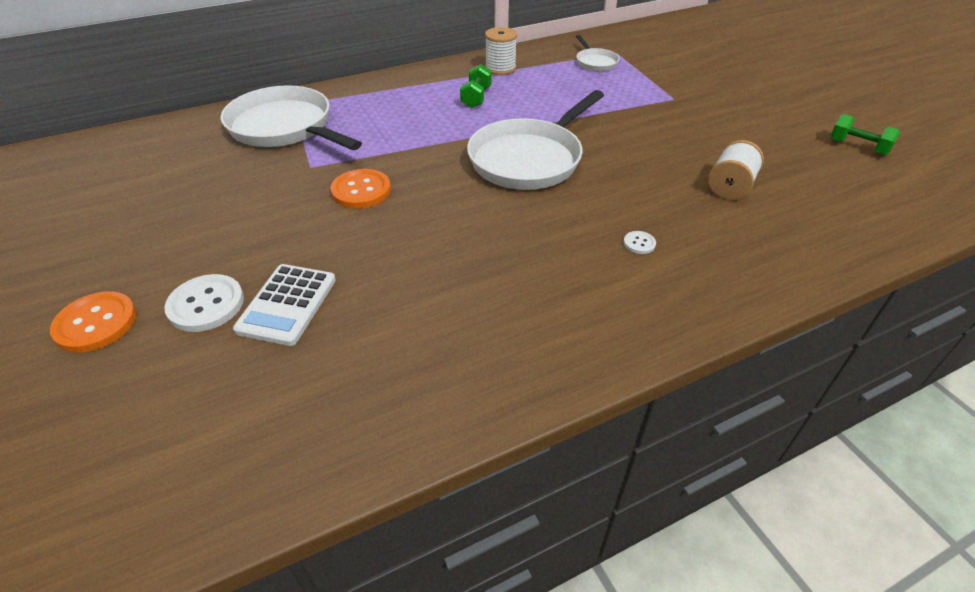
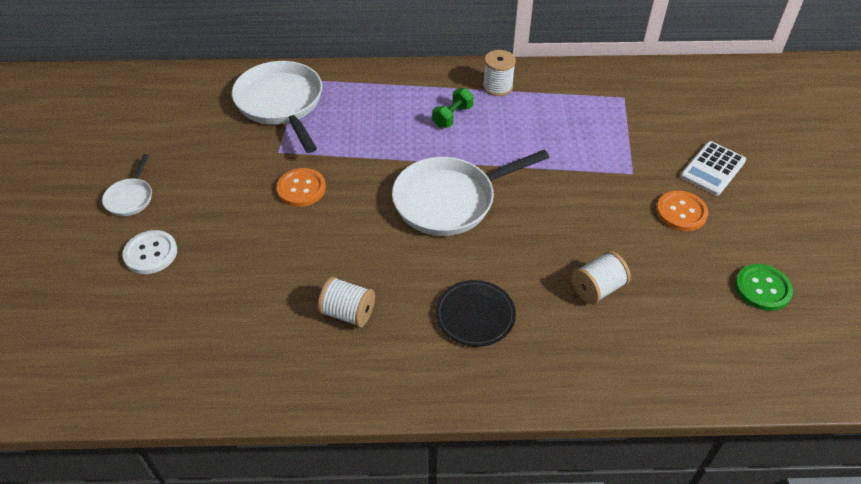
camera: 25 degrees right, 5 degrees up
orange button [50,291,137,352] -> orange button moved to [656,191,708,231]
white calculator [233,264,336,346] -> white calculator moved to [680,141,746,196]
white pan [576,35,619,71] -> white pan moved to [102,154,152,216]
white button [623,231,656,254] -> black plate [435,280,516,347]
green dumbbell [831,114,900,155] -> green button [735,264,793,311]
none -> white spool [318,277,375,328]

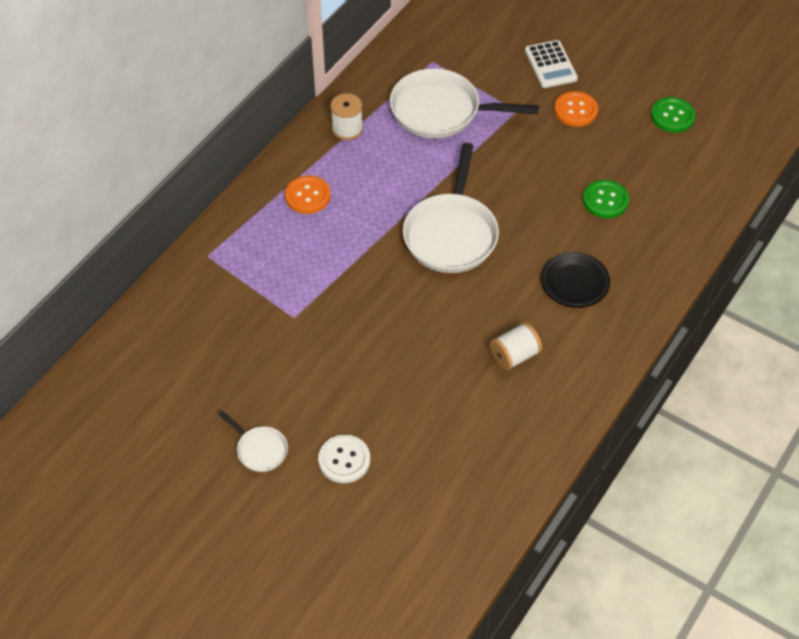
camera: 55 degrees left, 5 degrees up
white pan [232,61,322,153] -> white pan moved to [390,68,539,139]
orange button [276,168,326,207] -> orange button moved to [285,175,331,214]
green dumbbell [432,88,473,128] -> none
white spool [572,251,631,304] -> green button [583,180,629,218]

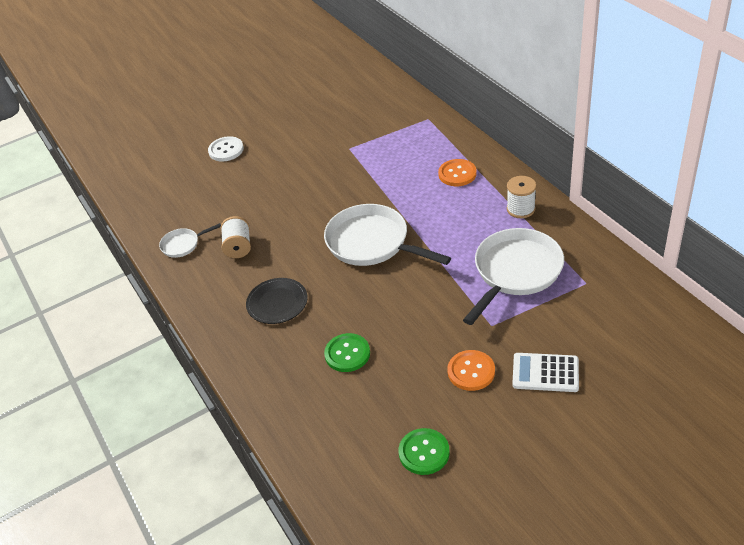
camera: 120 degrees right, 10 degrees down
white pan [219,411,288,472] -> white pan moved to [159,223,221,258]

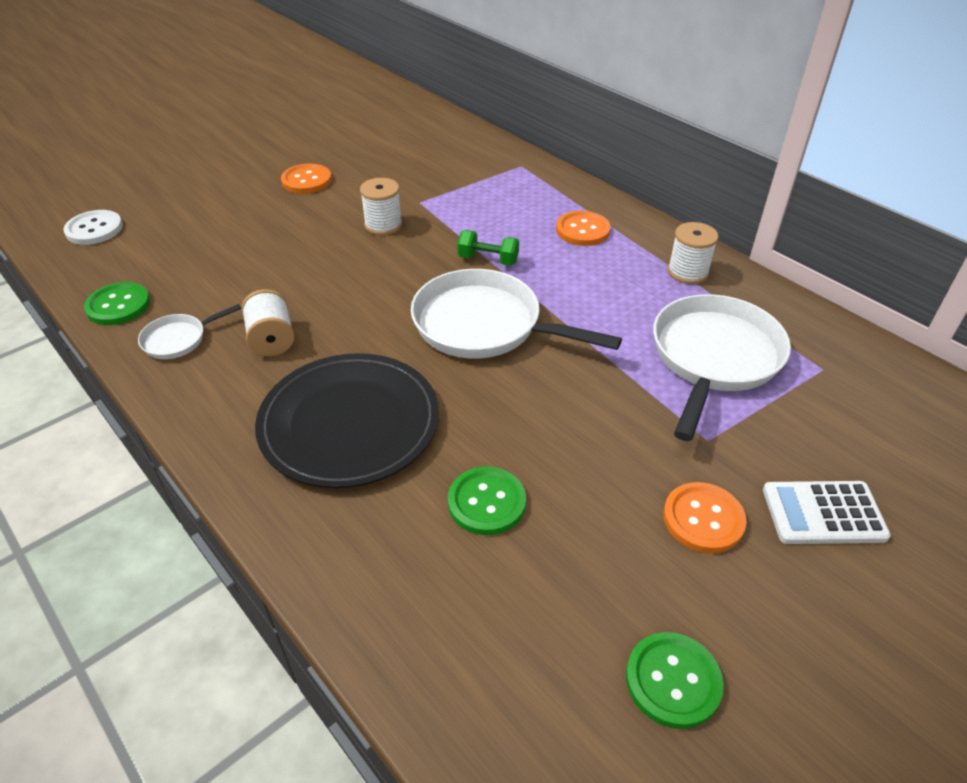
camera: 15 degrees left, 0 degrees up
white button [208,136,244,161] -> white button moved to [63,210,123,245]
black plate [246,278,308,324] -> black plate [255,353,439,488], size x1.75
none -> green button [84,282,150,325]
none -> orange button [281,163,332,194]
none -> white spool [360,178,402,235]
none -> green dumbbell [457,230,519,266]

